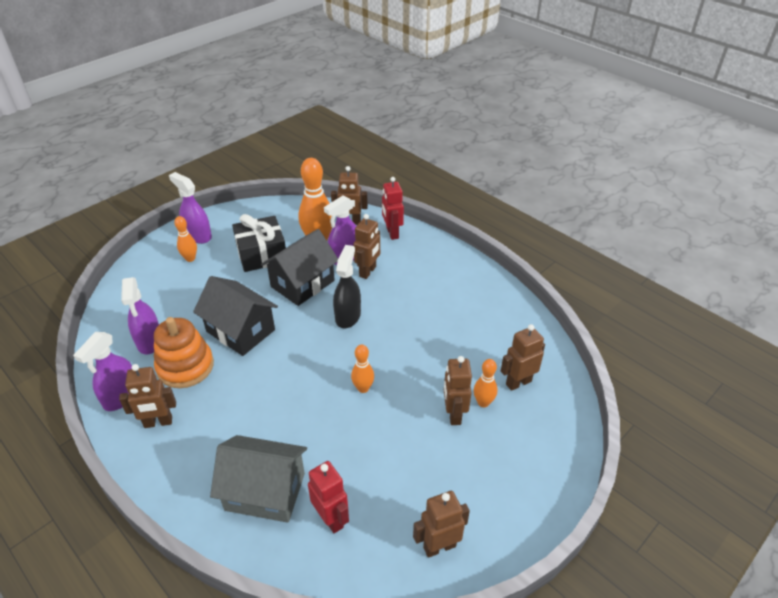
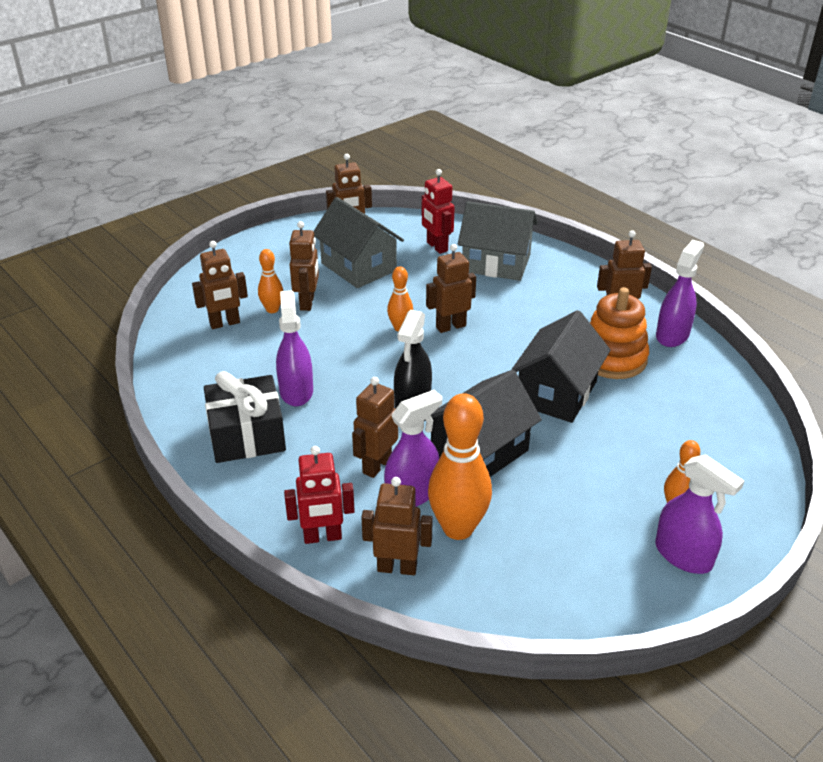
camera: 175 degrees left, 5 degrees down
purple spray bottle [121,277,159,354] -> purple spray bottle moved to [276,290,313,406]
black house [193,276,278,356] -> black house turned 75 degrees clockwise [511,310,611,423]
black gift [232,214,286,272] -> black gift moved to [204,371,286,463]
red robot [382,177,404,240] -> red robot turned 90 degrees clockwise [284,446,355,544]
none -> grey house [314,197,404,288]
none -> brown robot [426,244,476,333]

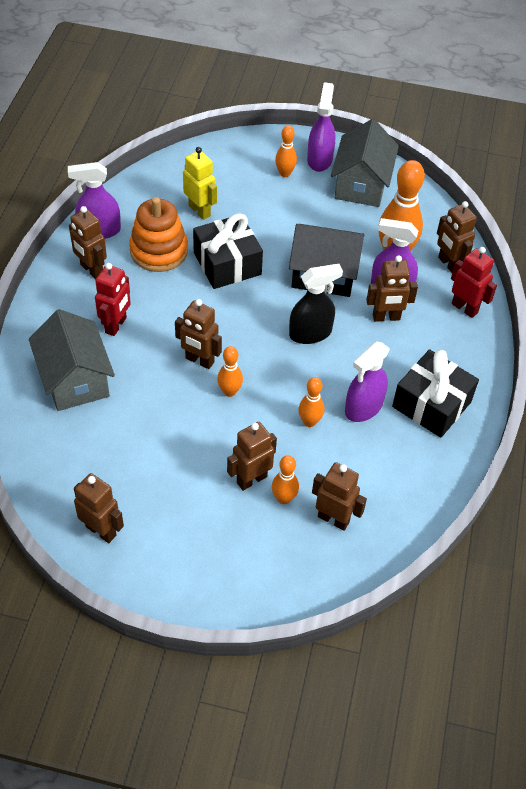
camera: 130 degrees left, 15 degrees up
grey house [314,197,404,288] -> grey house moved to [331,119,399,207]
red robot [422,169,455,254] -> red robot moved to [95,263,131,336]
black house [511,310,611,423] -> black gift [193,213,263,289]
none -> yellow robot [183,147,217,220]
none -> orange bowling pin [298,377,324,427]

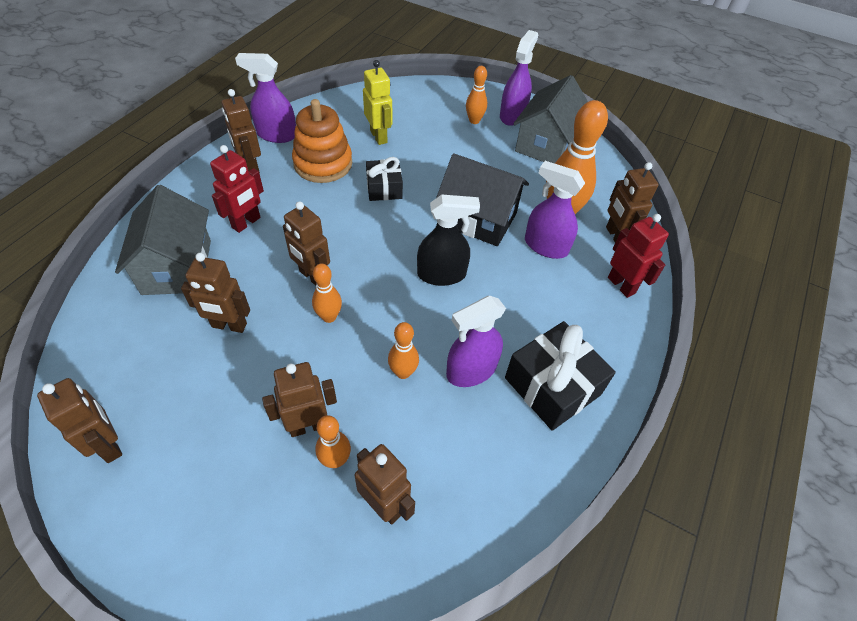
camera: 15 degrees right, 0 degrees up
black gift [193,213,263,289] -> black gift [366,157,403,201], size x0.61
brown robot [366,255,418,322] -> brown robot moved to [181,253,250,333]

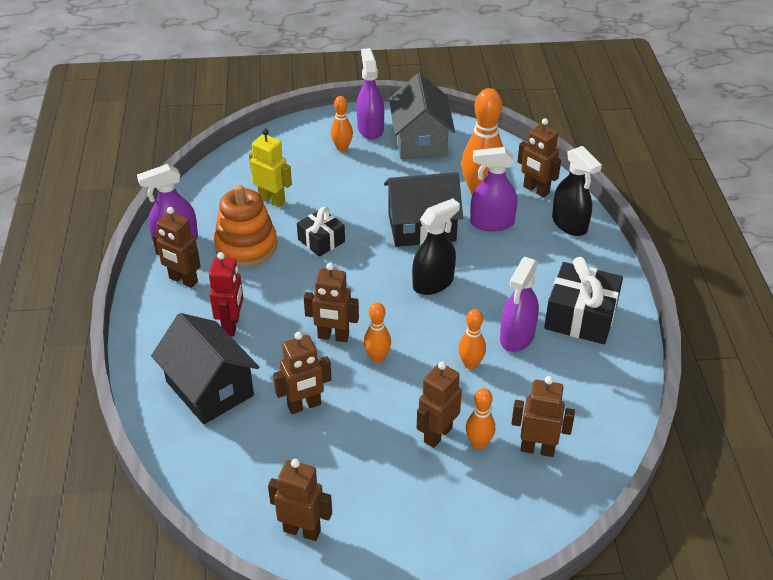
camera: 30 degrees left, 10 degrees down
grey house [115,185,211,295] -> black house [151,313,259,424]
red robot [608,214,669,298] -> black spray bottle [552,146,602,236]

